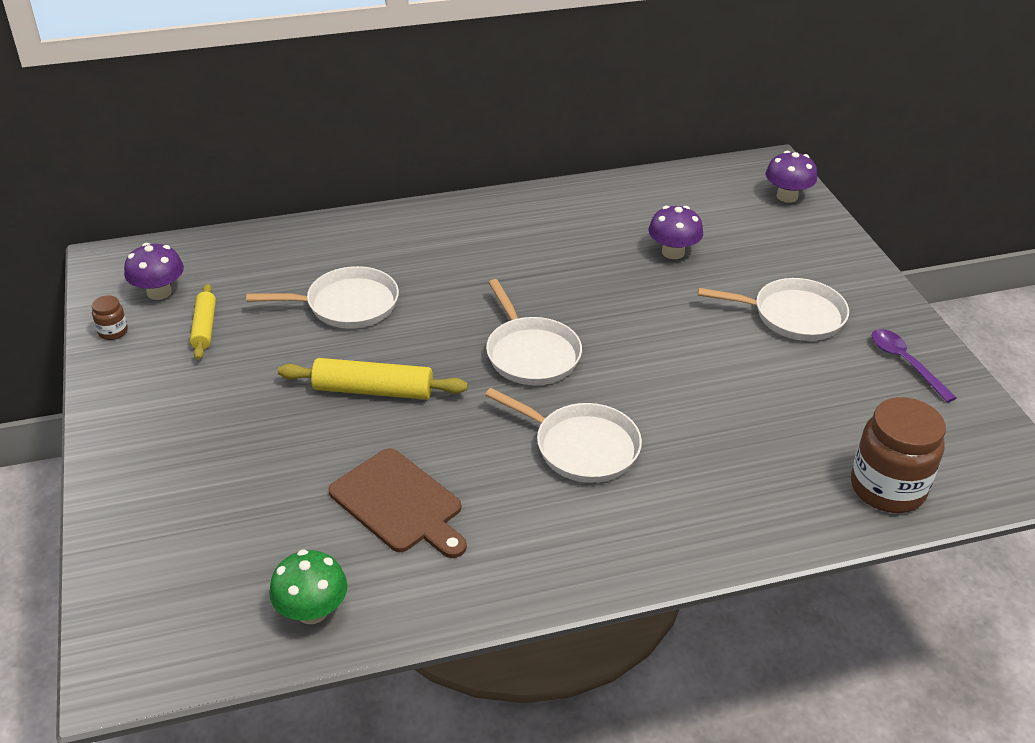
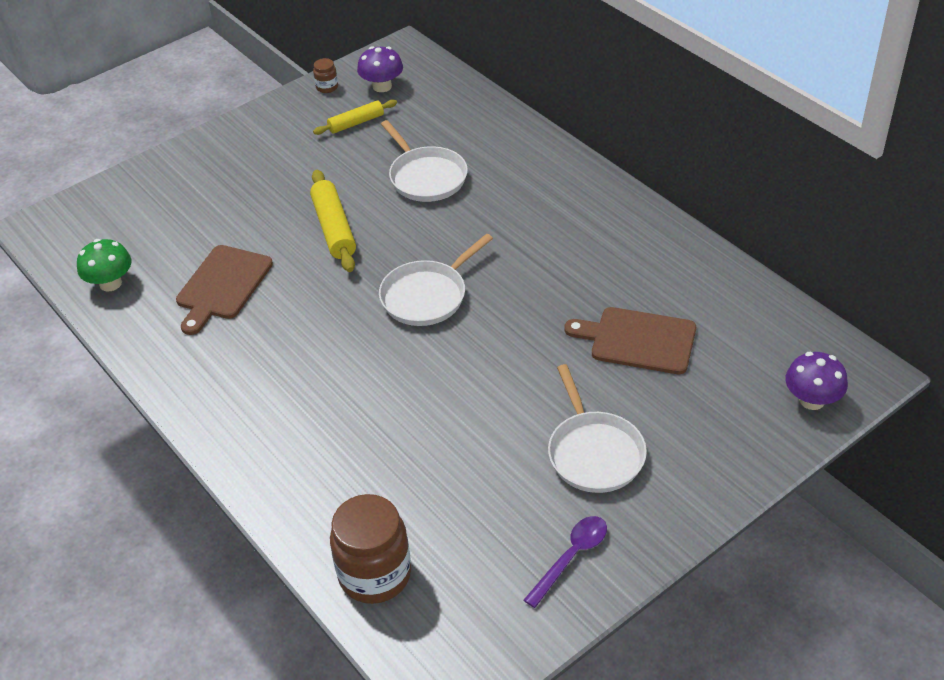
camera: 70 degrees right, 5 degrees up
white pan [485,388,642,483] -> none
purple mushroom [648,206,703,259] -> brown cutting board [564,307,696,374]

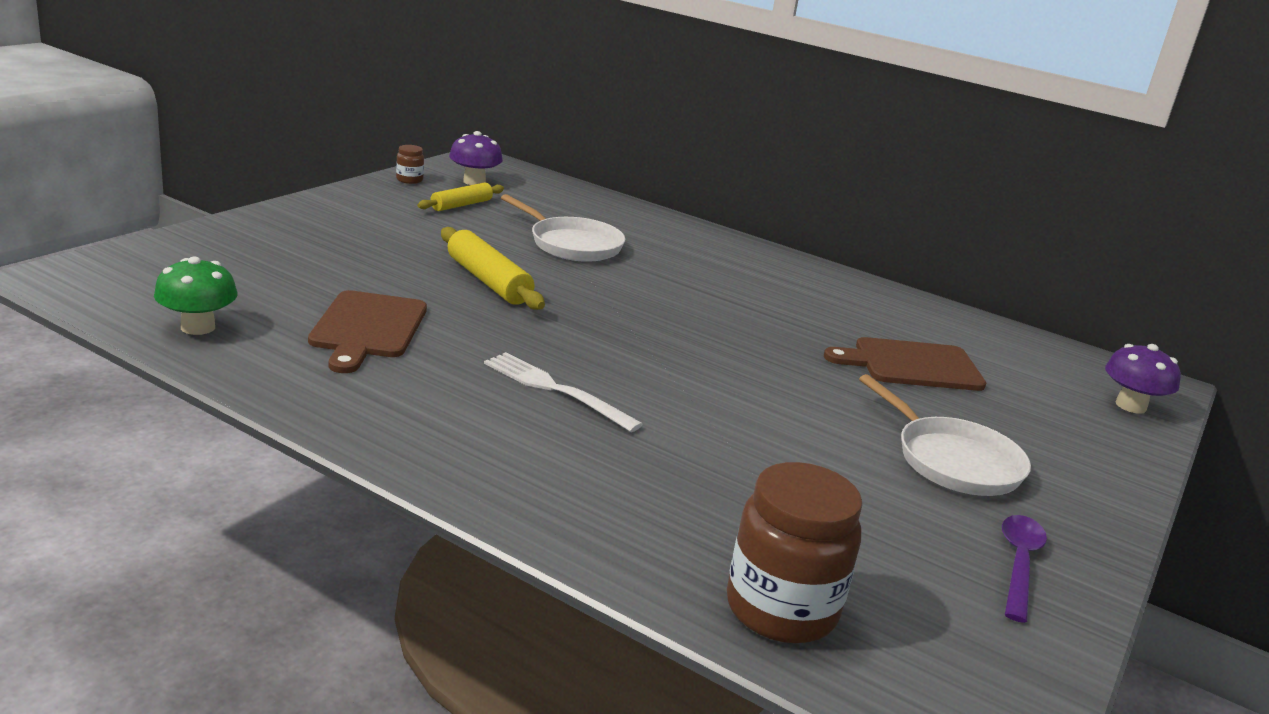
camera: 25 degrees left, 20 degrees down
white pan [379,233,493,326] -> none
none -> white fork [484,352,643,432]

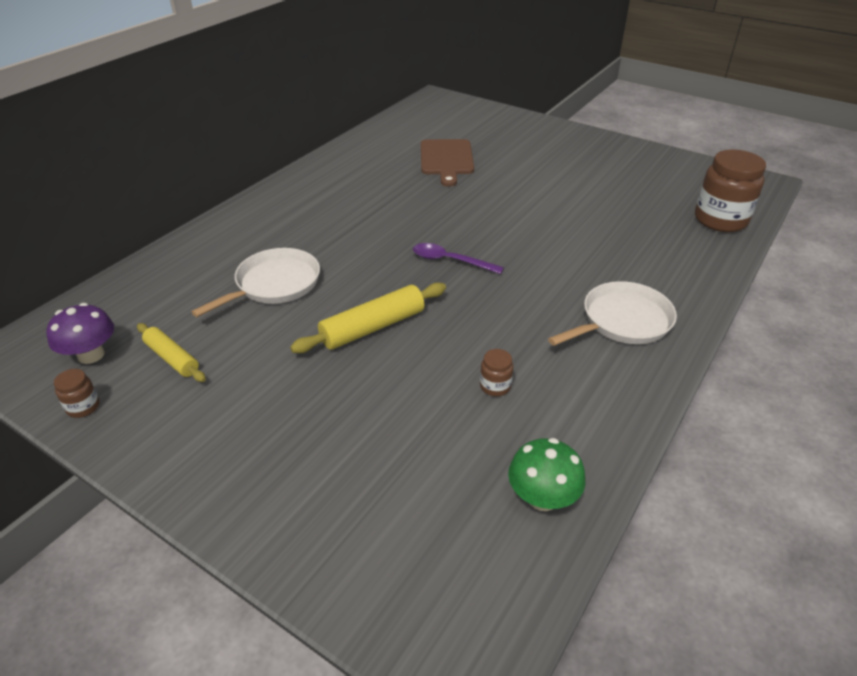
camera: 85 degrees left, 15 degrees up
brown cutting board [308,290,427,373] -> brown jar [480,349,513,396]
white fork [484,352,643,432] -> none
white pan [859,374,1031,496] -> white pan moved to [548,281,677,346]
purple spoon [1002,515,1047,623] -> purple spoon moved to [413,243,504,274]
purple mushroom [1105,344,1181,414] -> none

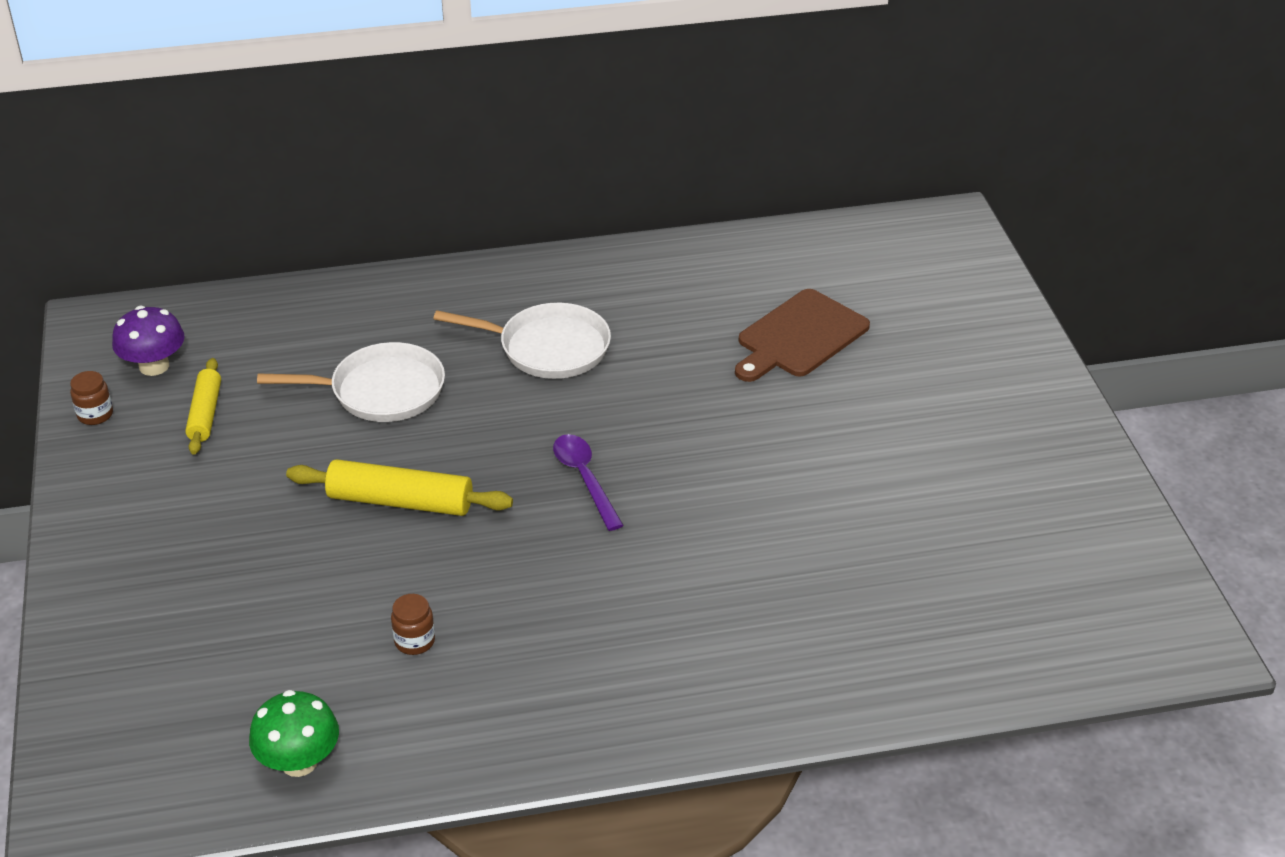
camera: 45 degrees right, 0 degrees up
white pan [548,281,677,346] -> white pan moved to [433,303,611,379]
brown jar [695,149,766,232] -> none

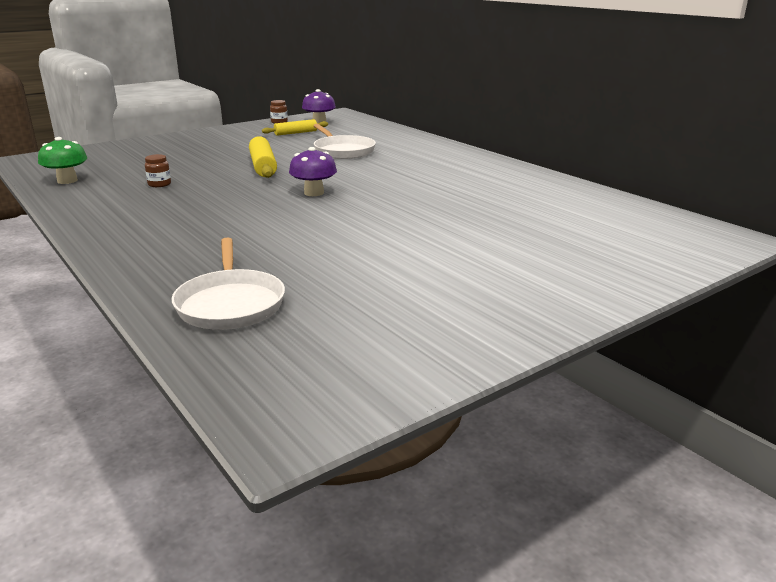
camera: 65 degrees right, 15 degrees down
white pan [433,303,611,379] -> white pan moved to [172,238,285,330]
purple spoon [553,434,624,531] -> purple mushroom [289,147,337,196]
brown cutting board [735,289,870,382] -> none

